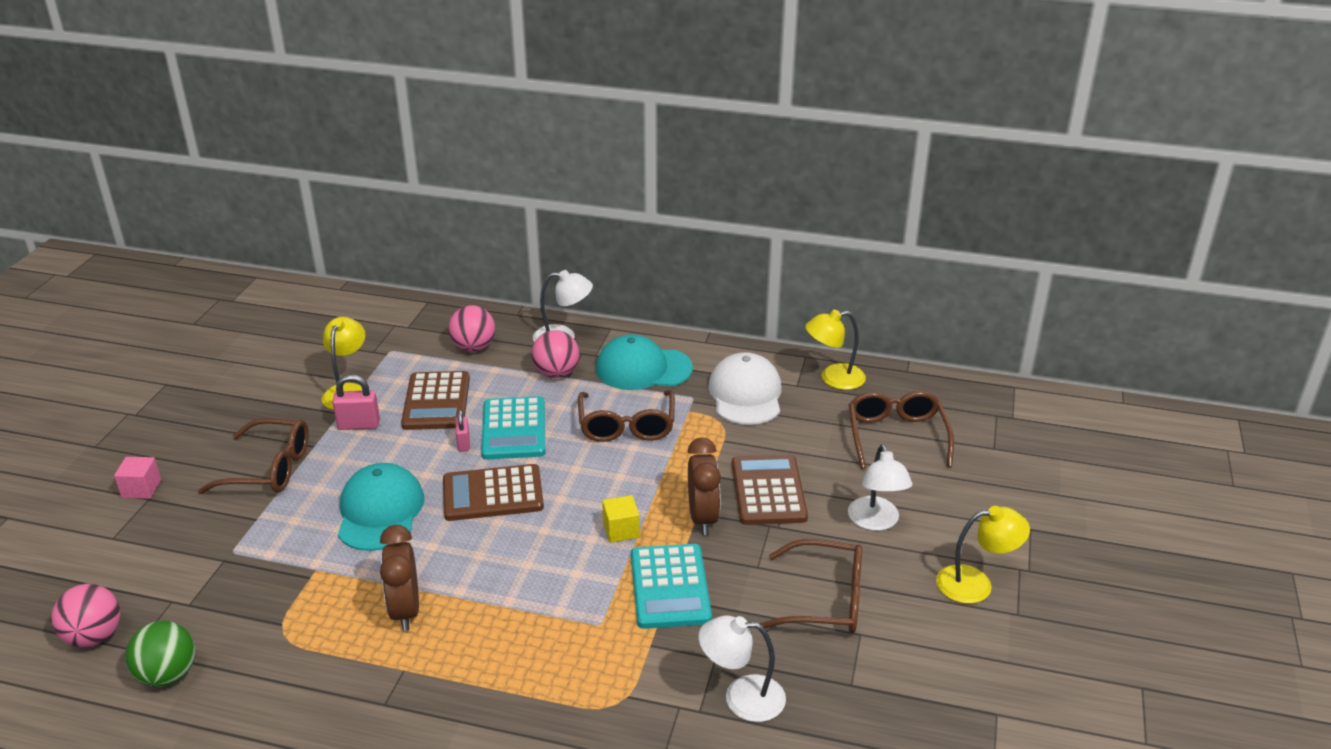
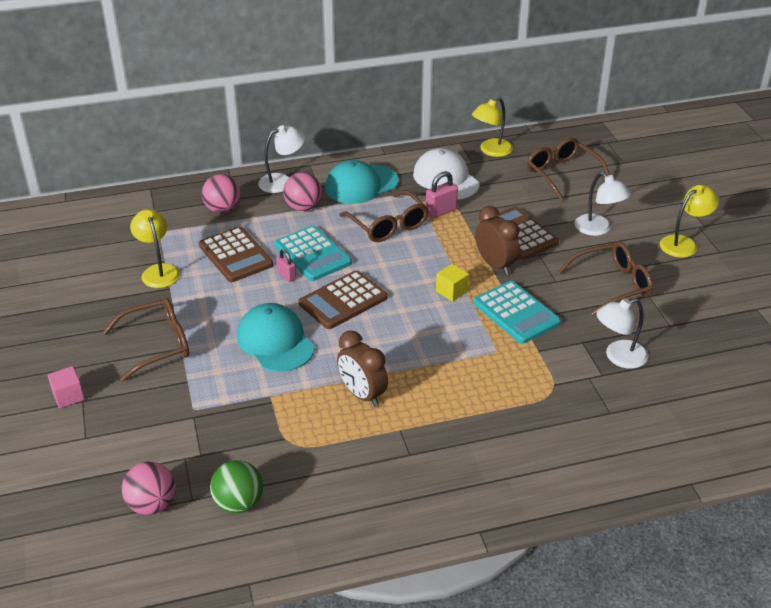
camera: 30 degrees left, 5 degrees up
pink padlock [332,375,380,430] -> pink padlock moved to [426,171,458,218]

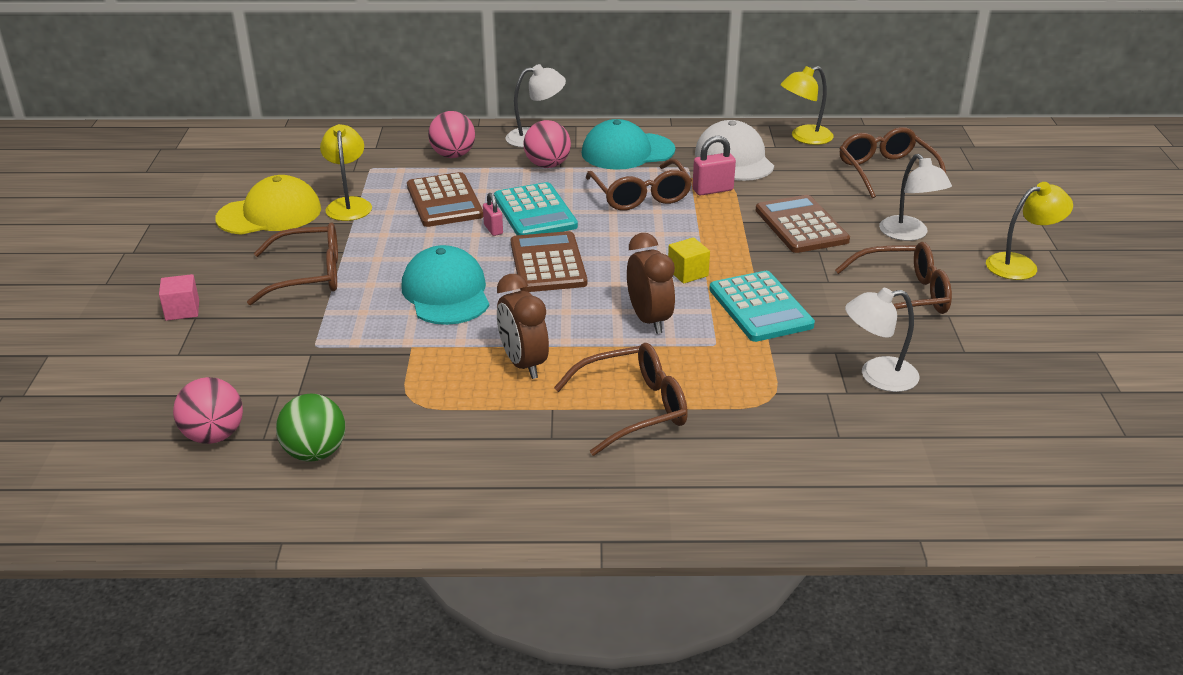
camera: 15 degrees right, 5 degrees down
brown calculator [299,270,387,329] -> brown calculator turned 105 degrees clockwise [511,231,587,292]
brown clock [475,206,520,275] -> brown clock moved to [627,233,675,334]
none -> yellow cap [215,175,321,235]
none -> brown glasses [554,343,688,456]

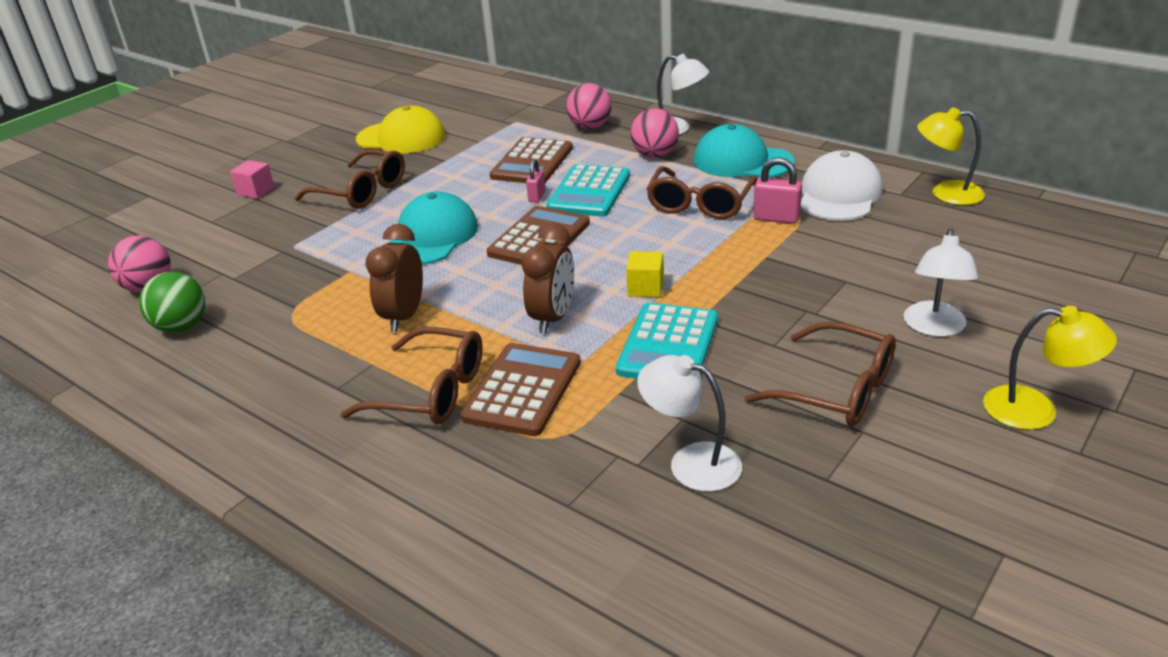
camera: 40 degrees right, 0 degrees up
yellow lamp [320,124,372,221] -> none
brown calculator [755,195,850,253] -> brown calculator moved to [460,343,581,436]
brown glasses [839,127,946,198] -> none

